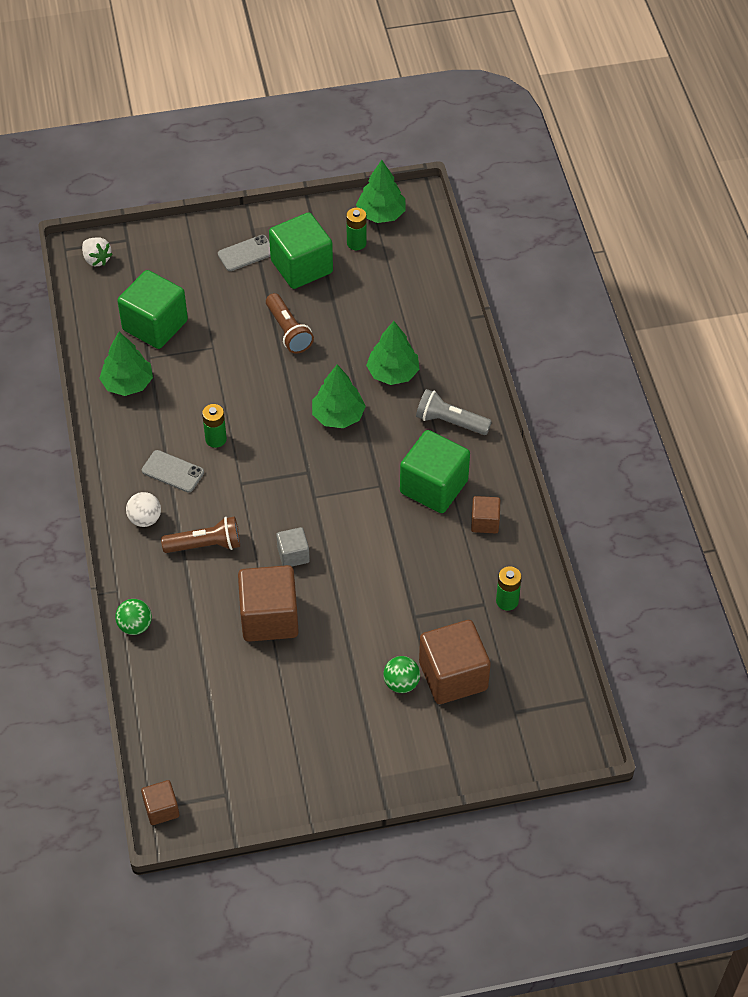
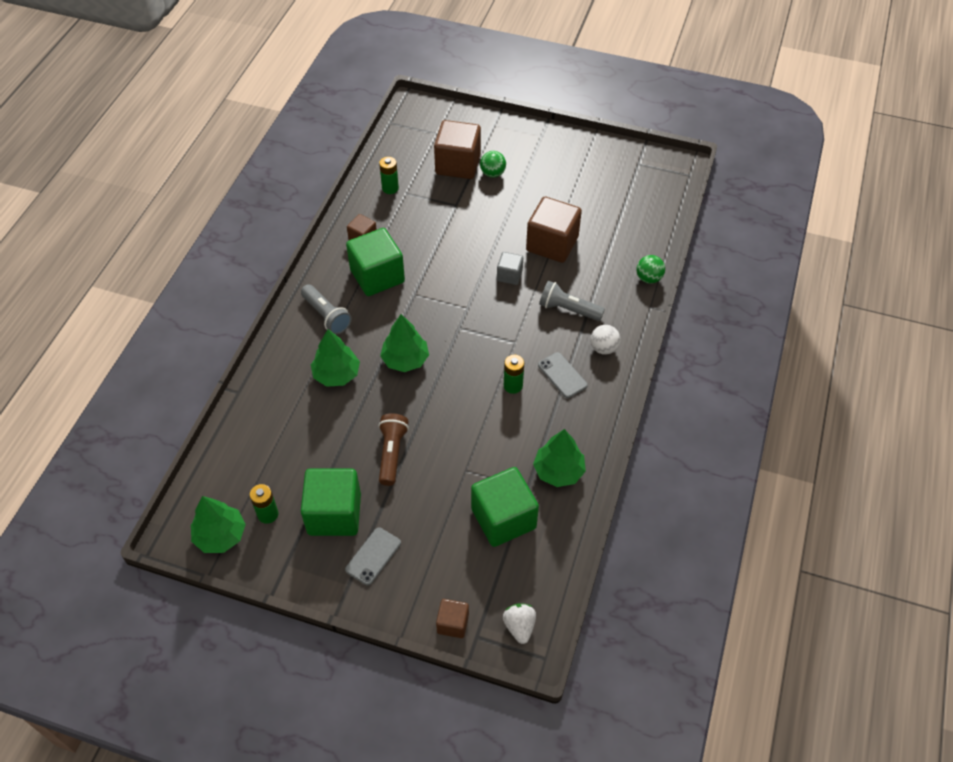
camera: 150 degrees left, 0 degrees up
brown cube [141,780,179,825] -> brown cube moved to [436,599,469,638]
brown flashlight [161,516,240,553] -> grey flashlight [539,281,605,321]
grey phone [218,235,270,271] -> grey phone turned 60 degrees counterclockwise [345,527,401,585]

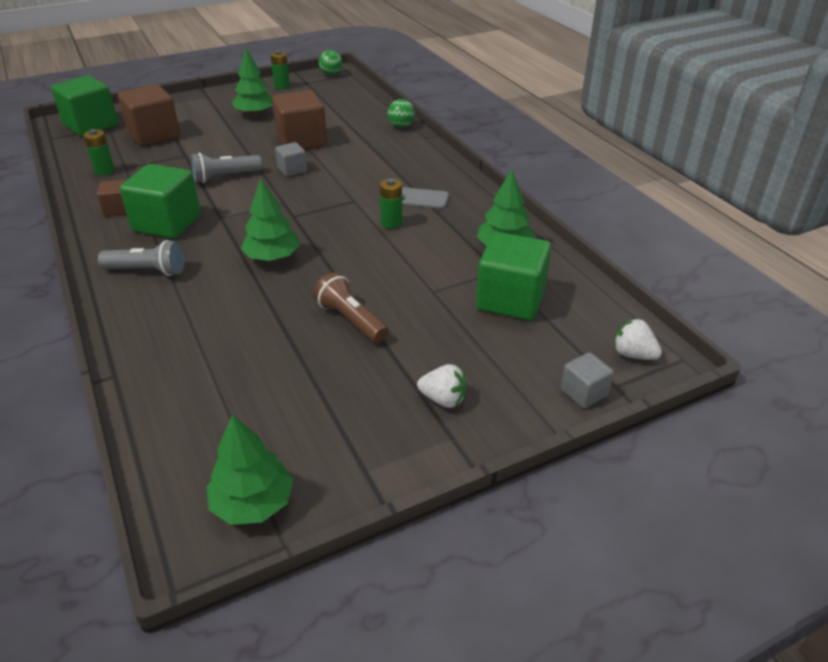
camera: 45 degrees left, 15 degrees down
green battery [250,484,278,524] -> green battery moved to [270,50,290,90]
green cube [301,469,361,536] -> green cube moved to [51,76,118,136]
green tree [311,329,360,387] -> green tree moved to [232,49,273,116]
grey phone [345,527,401,585] -> white strawberry [417,364,467,408]
brown cube [436,599,469,638] -> grey cube [561,352,614,408]
green ball [480,151,506,178] -> green ball moved to [319,50,343,75]
grey flashlight [539,281,605,321] -> grey flashlight moved to [191,152,262,183]
white ball [590,325,621,355] -> none

